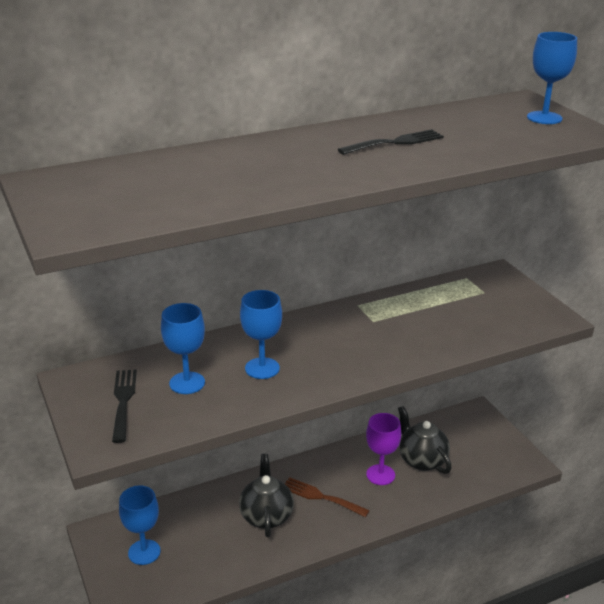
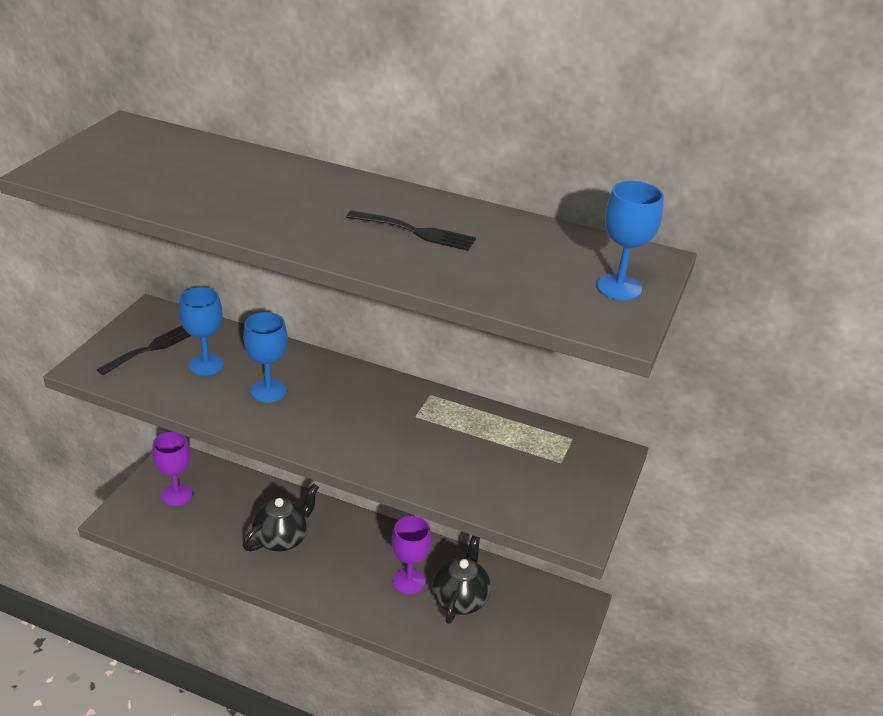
camera: 45 degrees right, 5 degrees up
blue goblet [119,485,161,565] -> purple goblet [152,432,193,506]
brown fork [285,477,370,517] -> none

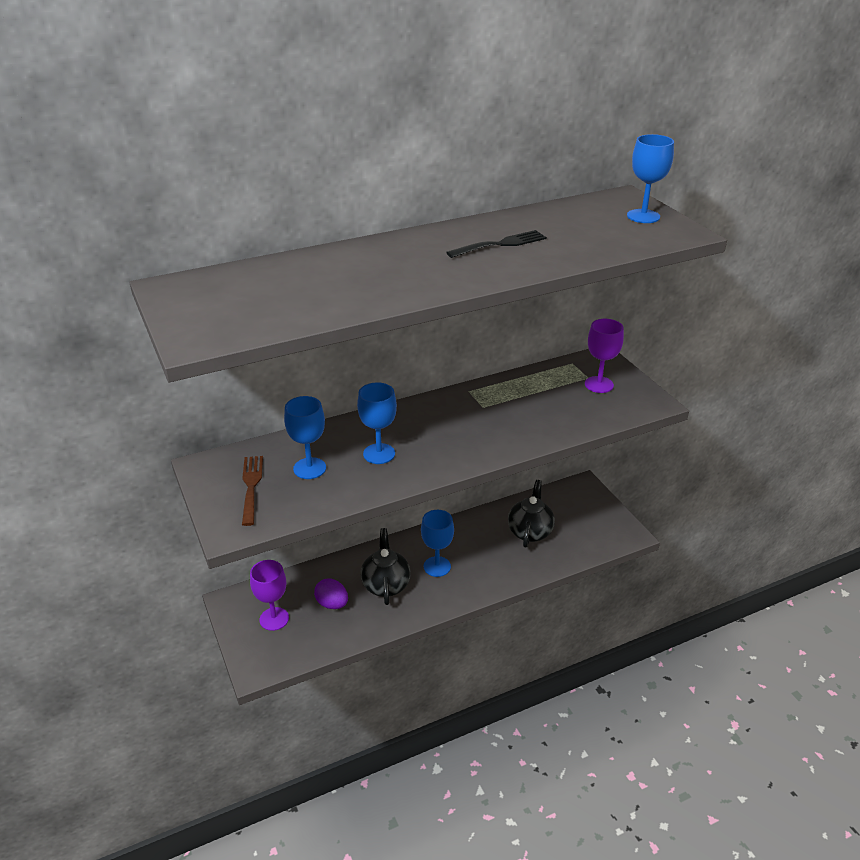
camera: 45 degrees left, 0 degrees up
black fork [96,325,192,375] -> brown fork [242,456,263,526]
purple goblet [392,516,431,594] -> purple goblet moved to [585,319,624,393]
black teapot [432,535,491,624] -> black teapot turned 45 degrees clockwise [508,480,555,547]
none -> purple egg [314,578,348,609]
none -> blue goblet [421,510,454,577]

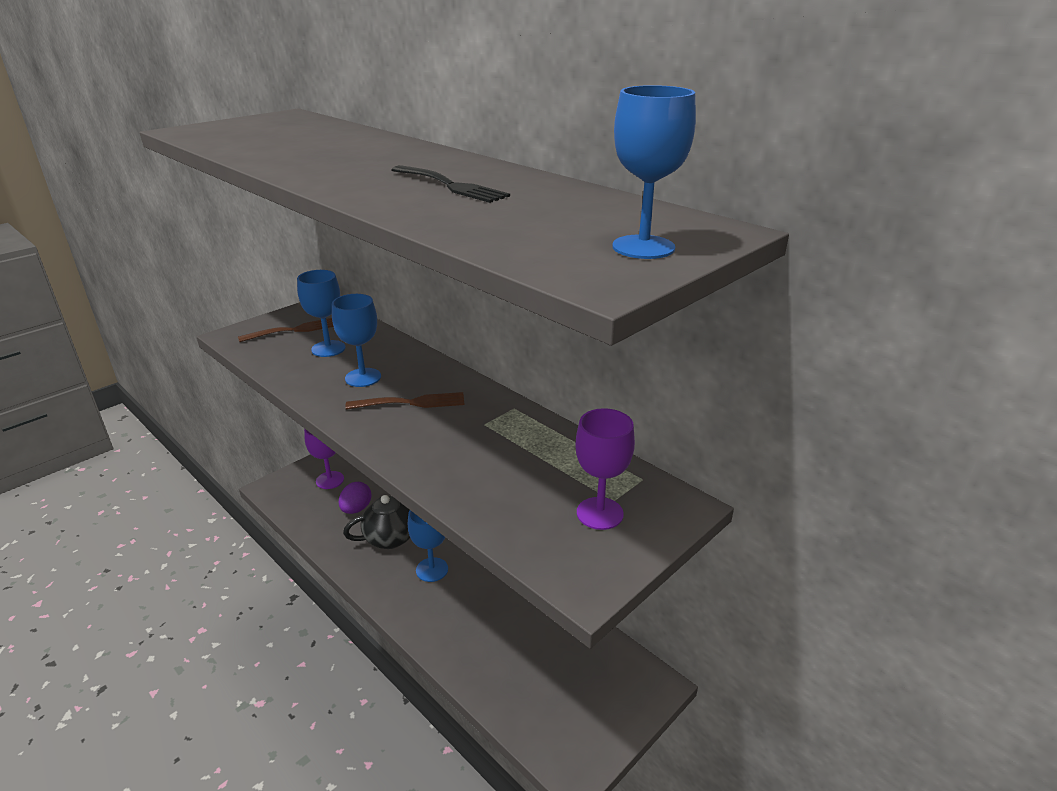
camera: 70 degrees right, 5 degrees down
black teapot [508,480,555,547] -> none
none -> brown fork [346,392,464,410]

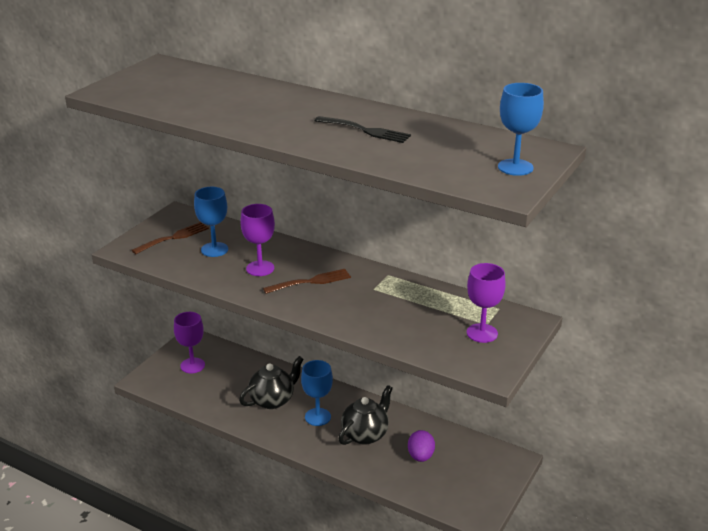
camera: 15 degrees left, 0 degrees up
blue goblet [332,294,381,387] -> purple goblet [240,204,275,276]
purple egg [339,482,371,514] -> purple egg moved to [408,430,435,462]
none -> black teapot [339,385,393,445]

